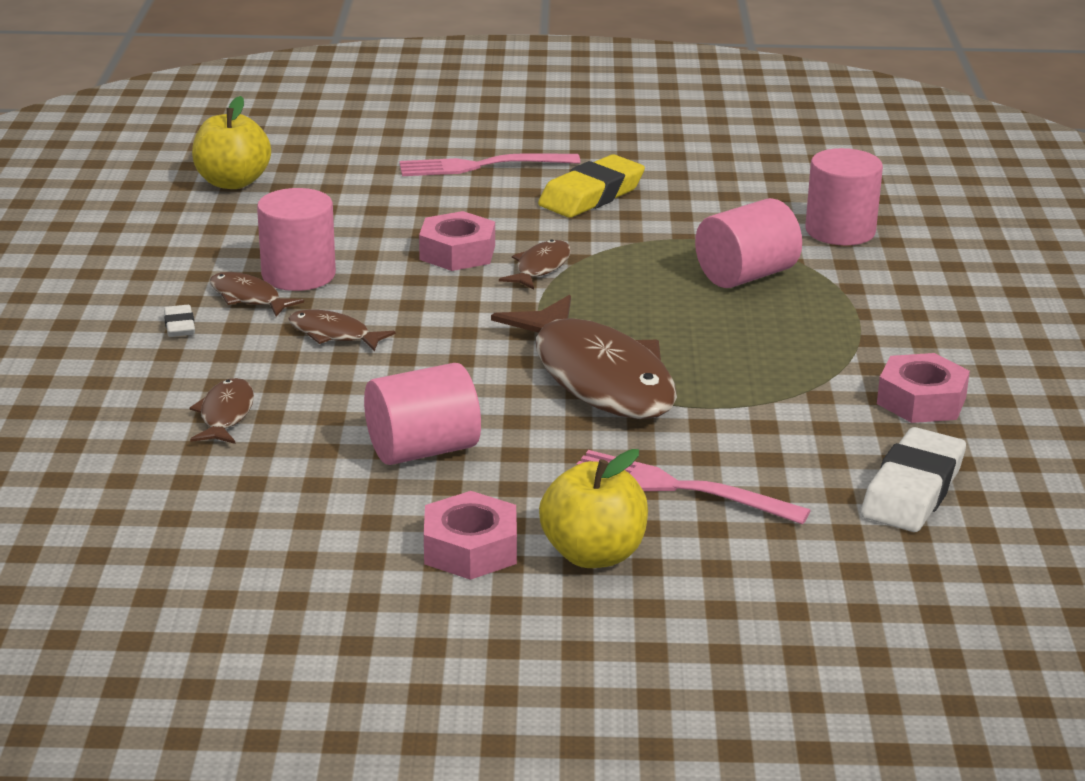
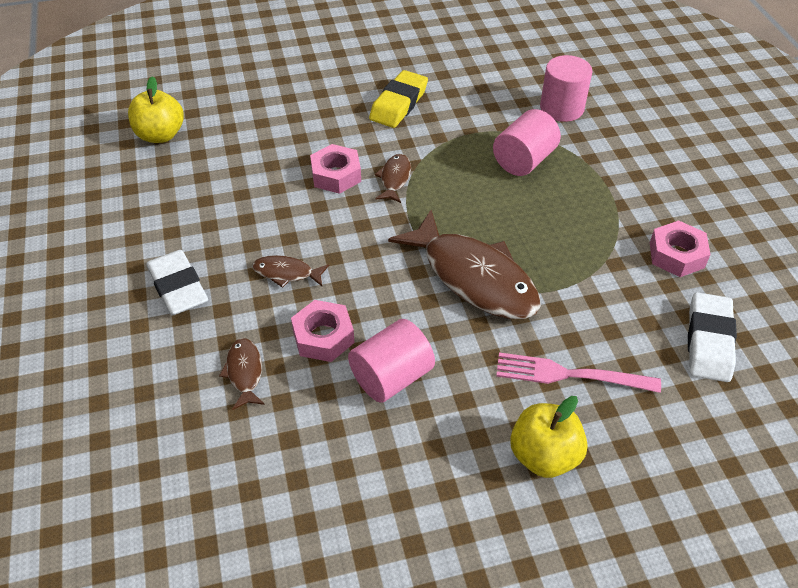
camera: 15 degrees left, 20 degrees up
white eraser [164,305,195,337] -> white eraser [146,250,208,315], size x2.05
brown fish [210,272,304,316] -> none
pink cylinder [257,188,336,291] -> none
pink fork [399,153,580,176] -> none
pink nut [424,491,517,580] -> pink nut moved to [291,300,355,362]

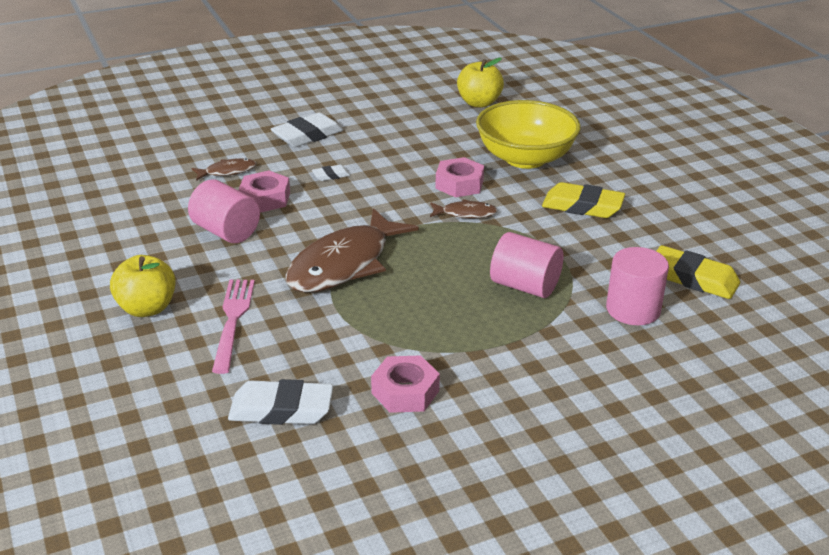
camera: 80 degrees right, 15 degrees down
brown fish [252,255,329,288] -> white eraser [312,165,351,181]
none -> yellow bowl [476,100,581,169]
none -> yellow eraser [656,245,740,299]

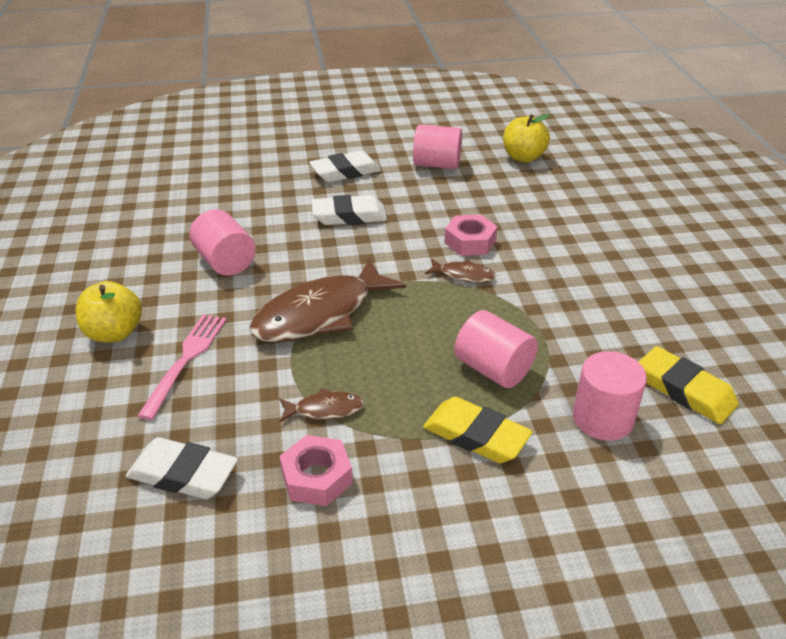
camera: 15 degrees right, 5 degrees up
brown fish [191,158,257,181] -> brown fish moved to [279,388,364,422]
pink nut [239,170,290,213] -> none
white eraser [312,165,351,181] -> white eraser [312,195,387,225], size x2.05
yellow bowl [476,100,581,169] -> none
yellow eraser [542,182,625,218] -> yellow eraser moved to [423,397,533,463]
none -> pink cylinder [413,124,462,169]

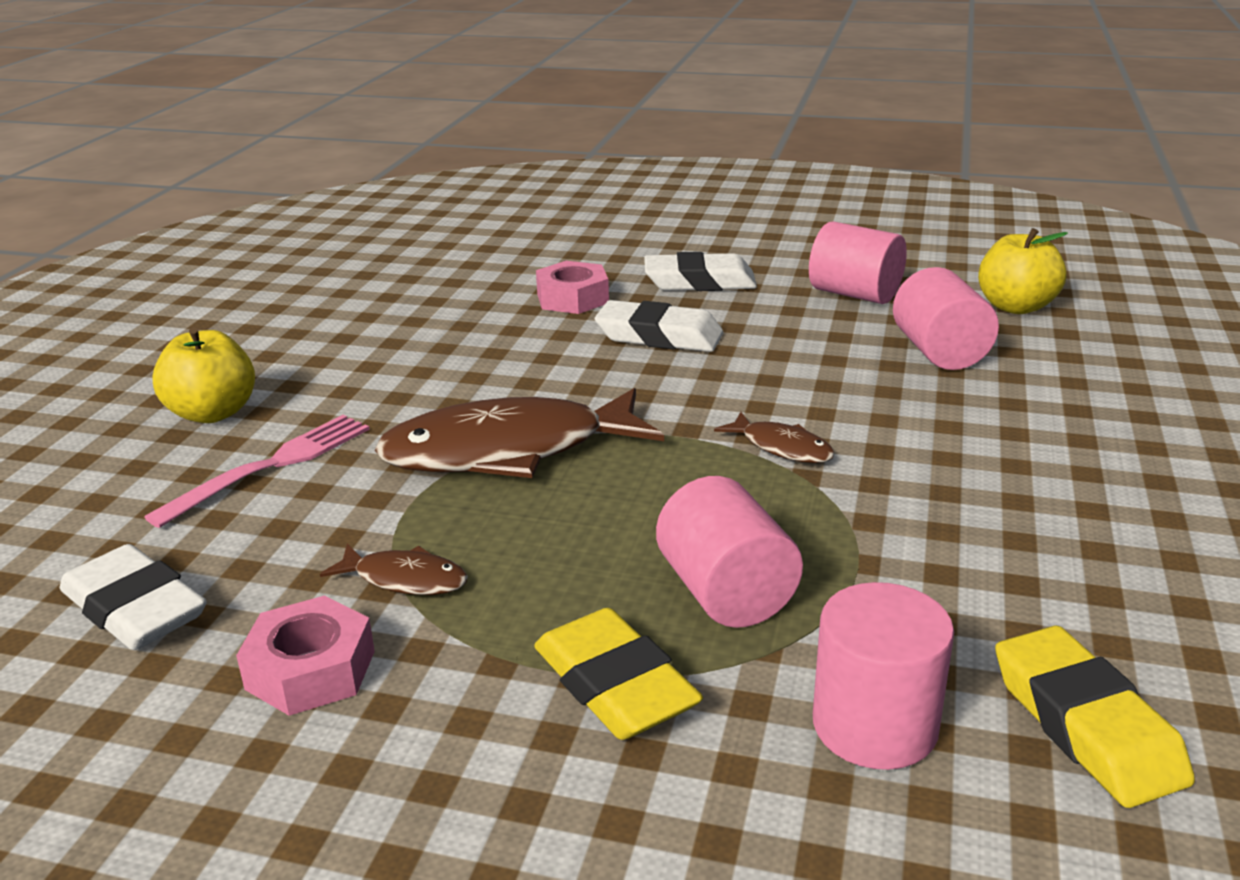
camera: 25 degrees right, 10 degrees down
pink cylinder [190,209,256,276] -> pink cylinder moved to [893,267,999,370]
pink nut [444,214,498,256] -> pink nut moved to [536,261,609,314]

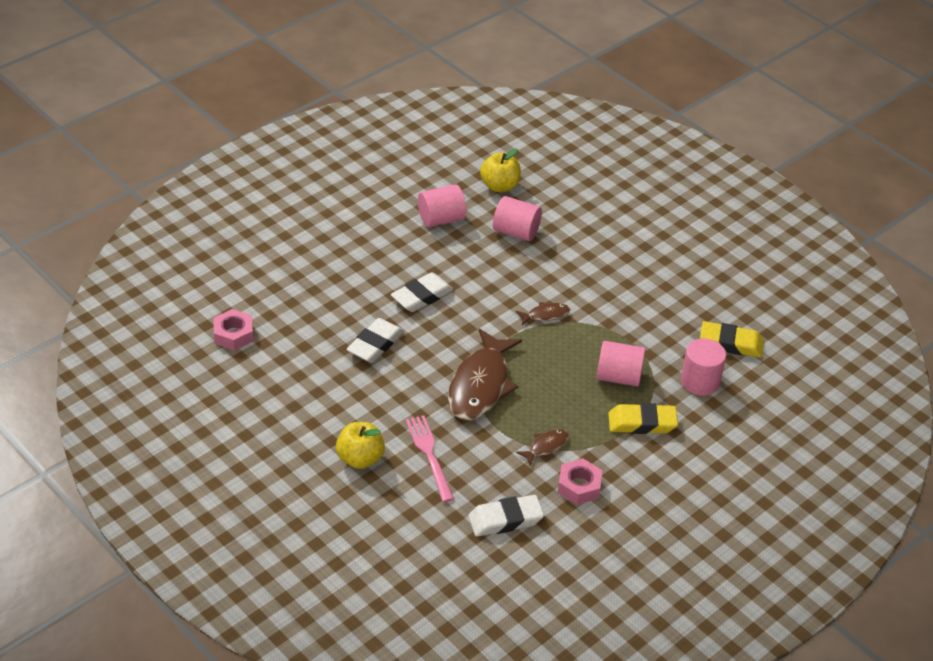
camera: 60 degrees left, 15 degrees up
pink nut [536,261,609,314] -> pink nut moved to [213,309,253,351]
white eraser [644,252,757,291] -> white eraser moved to [346,318,404,363]

